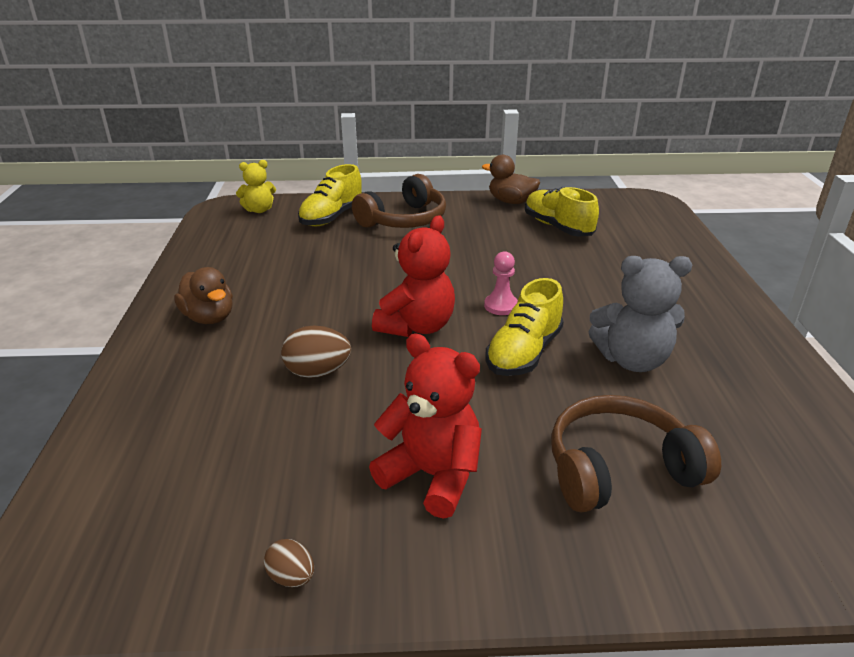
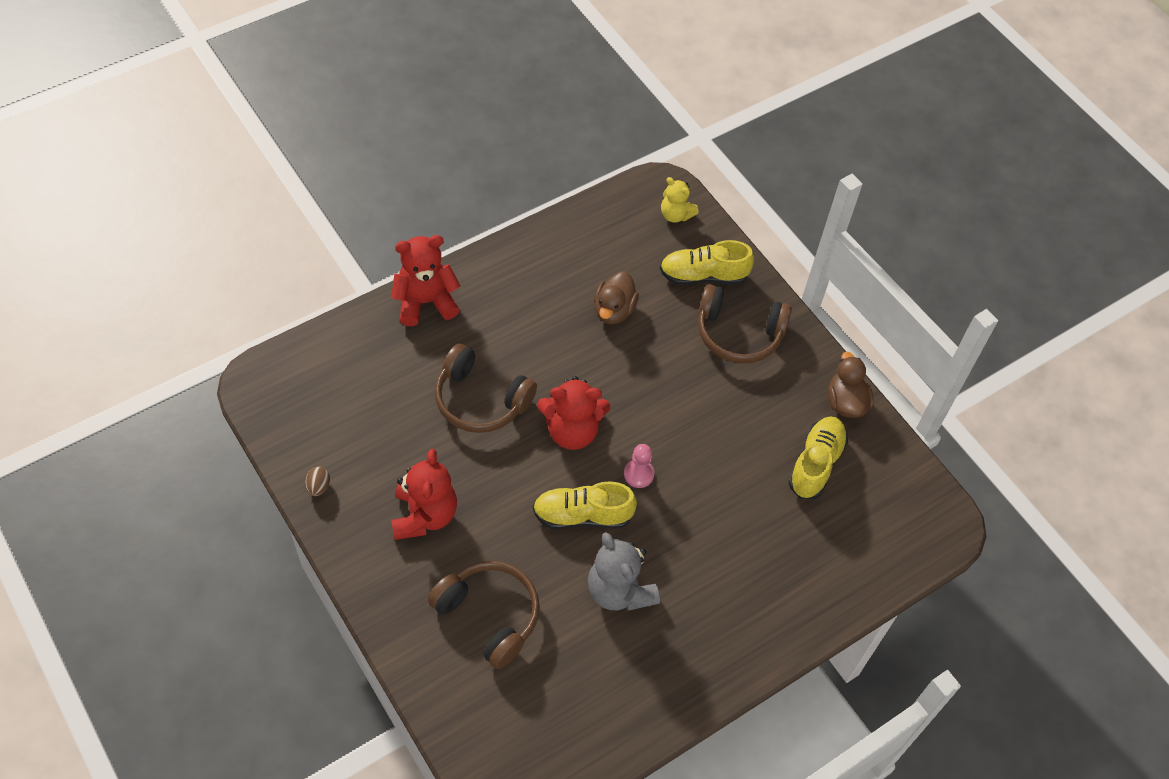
camera: 55 degrees right, 25 degrees up
brown duck [174,267,233,324] -> brown duck moved to [594,271,639,324]
brown egg [281,326,351,378] -> brown headphones [435,344,537,433]
none -> red teddy bear [391,235,460,326]

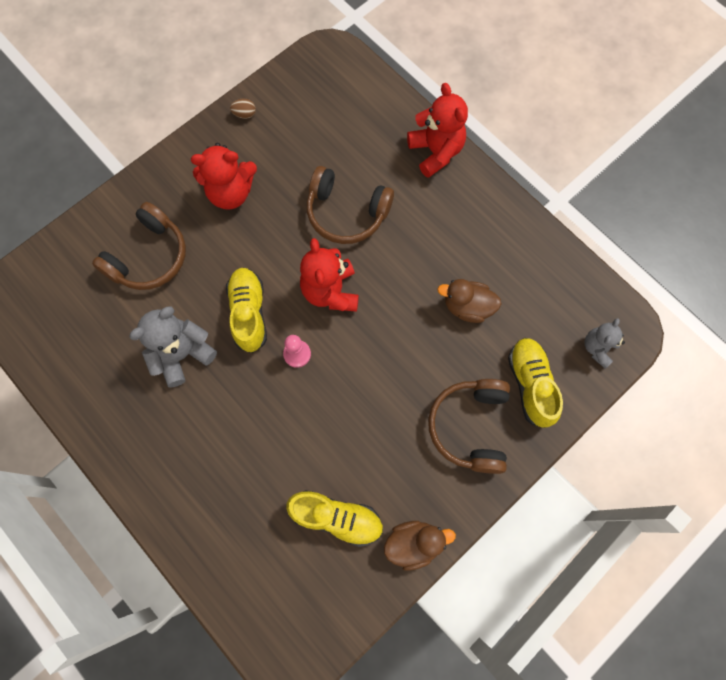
camera: 85 degrees right, 15 degrees up
brown headphones [435,344,537,433] -> brown headphones turned 90 degrees counterclockwise [307,166,394,244]
yellow teddy bear [661,177,699,223] -> grey teddy bear [585,318,625,369]

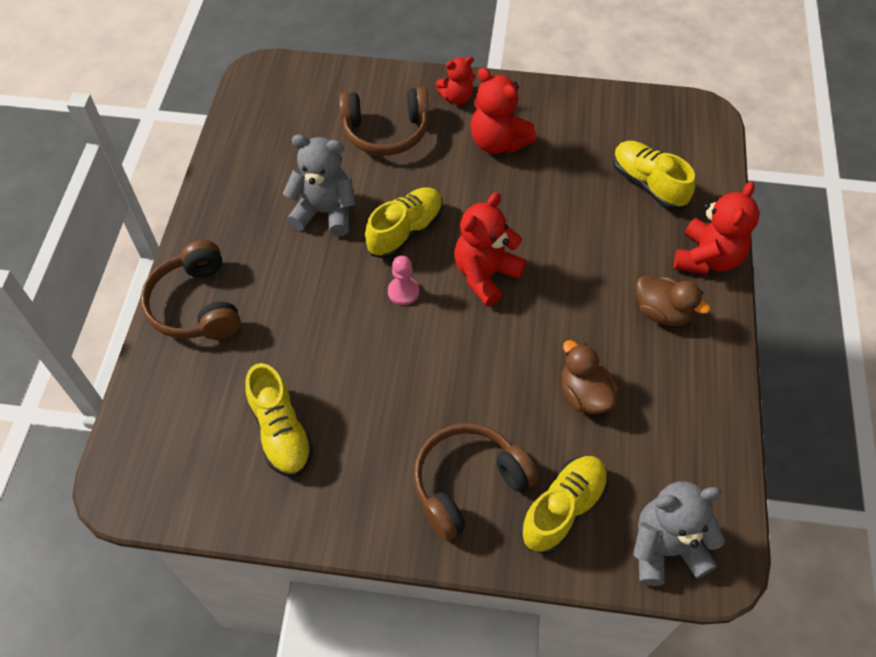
camera: 50 degrees right, 15 degrees down
brown egg [230,99,256,119] -> none
brown headphones [307,166,394,244] -> brown headphones moved to [141,240,241,340]
brown duck [384,521,456,571] -> brown duck moved to [636,275,710,326]
grey teddy bear [585,318,625,369] -> grey teddy bear [633,481,725,586], size x1.62
none -> red teddy bear [436,56,475,105]
none -> yellow shoe [613,141,695,210]

